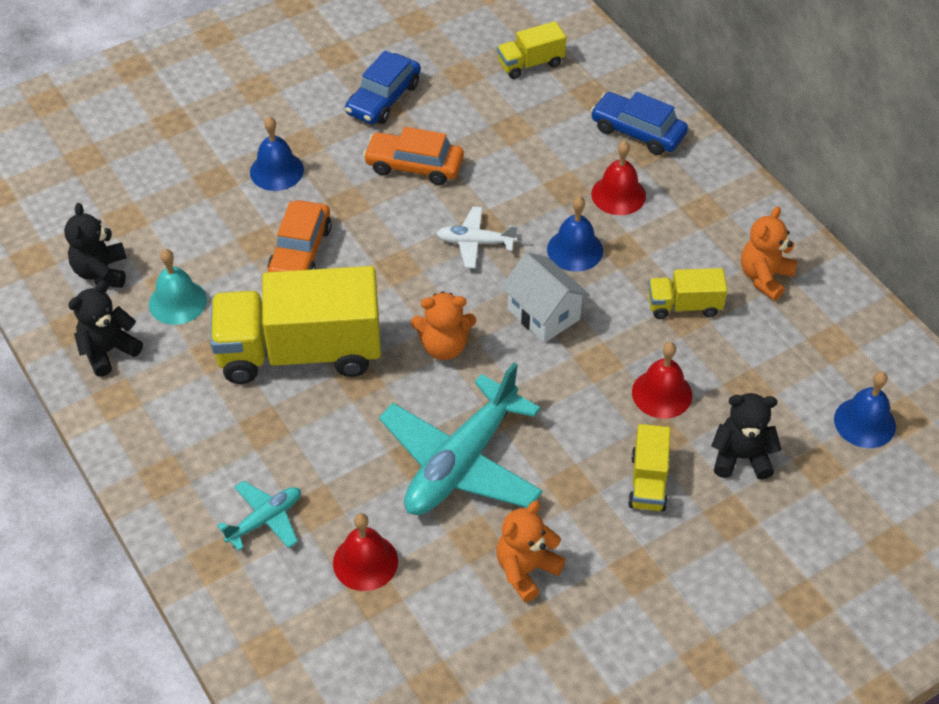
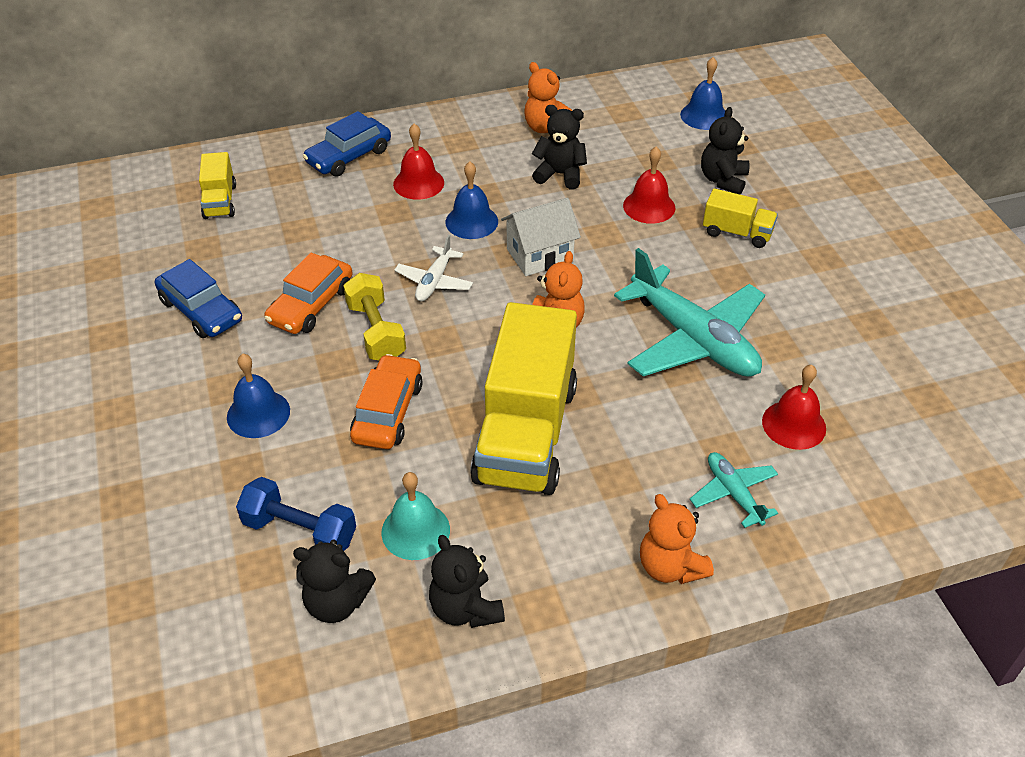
camera: 75 degrees left, 5 degrees down
orange car [268,200,332,272] -> orange car turned 105 degrees counterclockwise [350,354,423,449]
orange teddy bear [496,501,566,602] -> orange teddy bear moved to [640,494,714,584]
yellow truck [648,268,727,319] -> black teddy bear [532,105,587,189]
none -> blue dumbbell [236,477,356,551]
none -> yellow dumbbell [343,273,406,360]

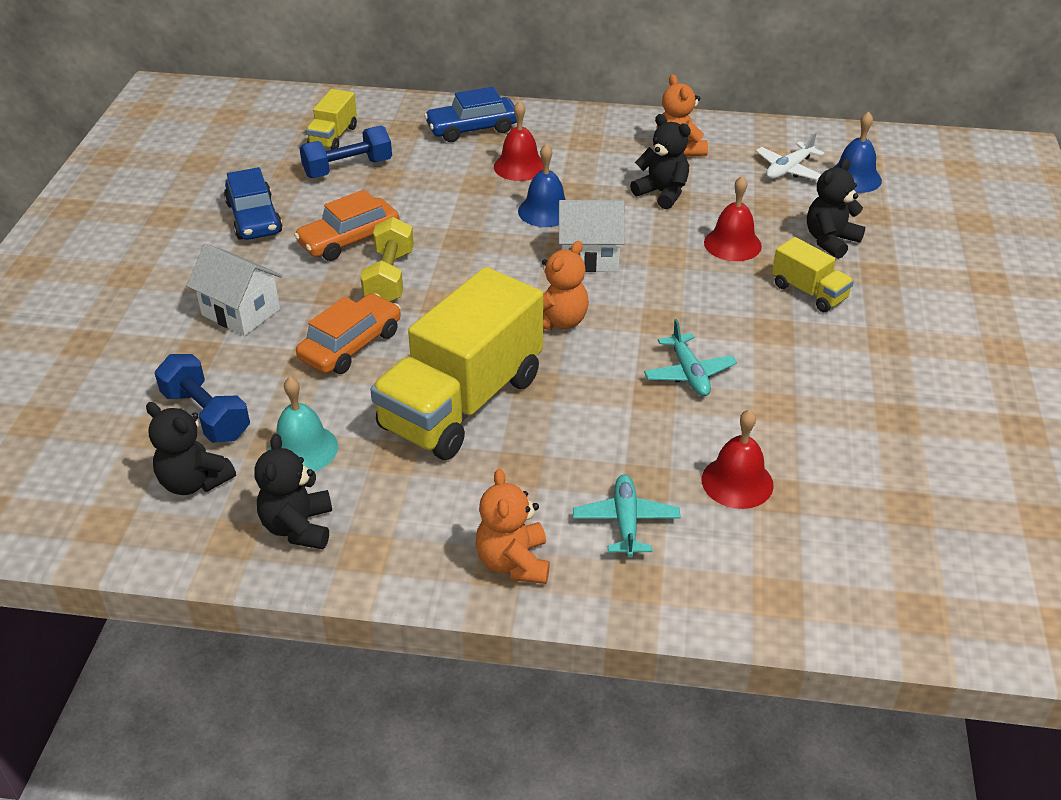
camera: 25 degrees right, 5 degrees down
blue bell [227,354,290,438] -> white house [187,244,282,336]
white plane [394,235,473,301] -> white plane moved to [756,132,824,180]
turquoise plane [614,248,765,377] -> turquoise plane [644,319,737,396], size x0.49
none -> blue dumbbell [299,126,392,178]

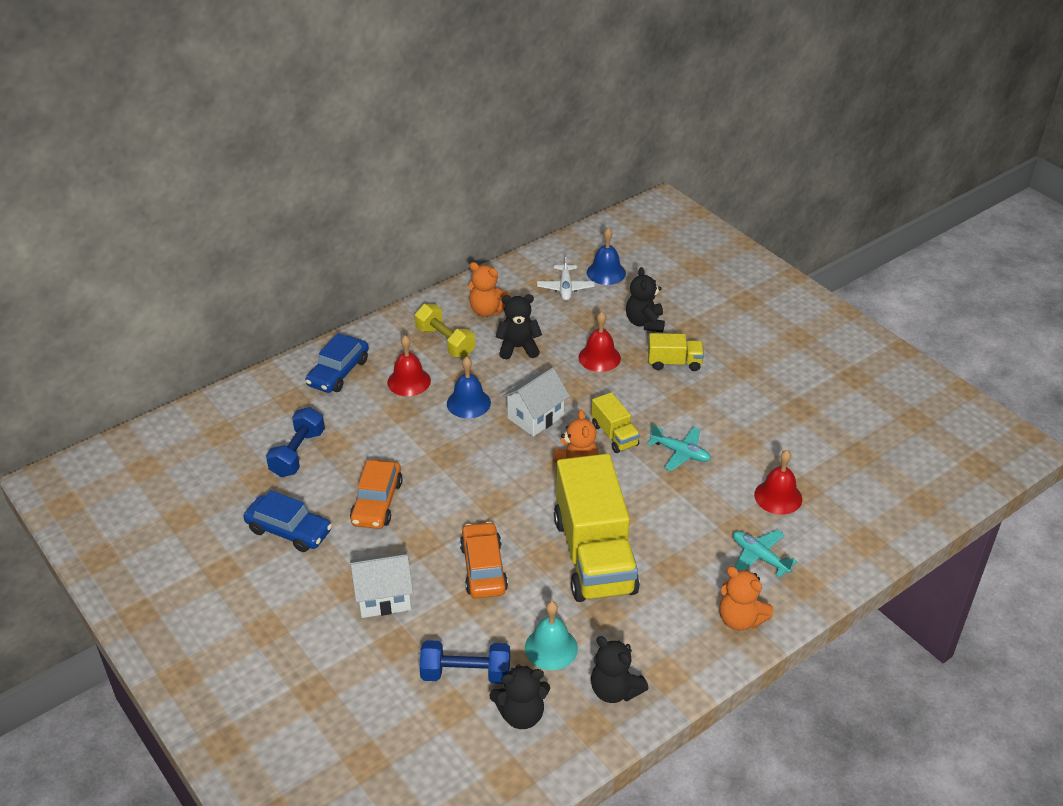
camera: 45 degrees left, 0 degrees up
yellow truck [306,89,357,150] -> yellow truck moved to [591,392,640,453]
yellow dumbbell [361,217,414,302] -> yellow dumbbell moved to [415,304,475,358]

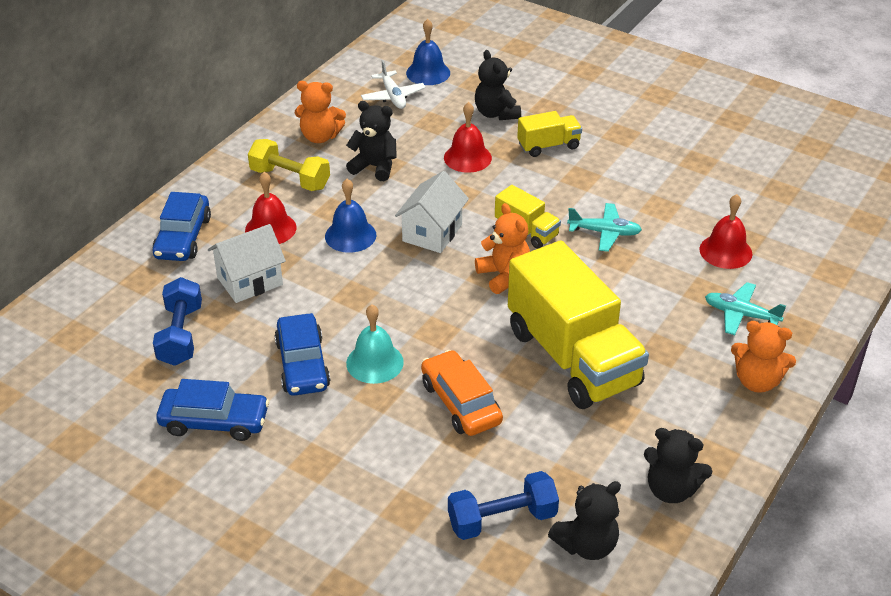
camera: 20 degrees left, 0 degrees up
orange car [350,460,403,529] -> blue car [274,313,330,396]
white house [350,552,413,618] -> white house moved to [208,224,286,303]
black teddy bear [496,294,542,359] -> black teddy bear turned 45 degrees clockwise [346,101,397,181]
turquoise bell [525,601,578,670] -> turquoise bell moved to [346,304,404,384]

